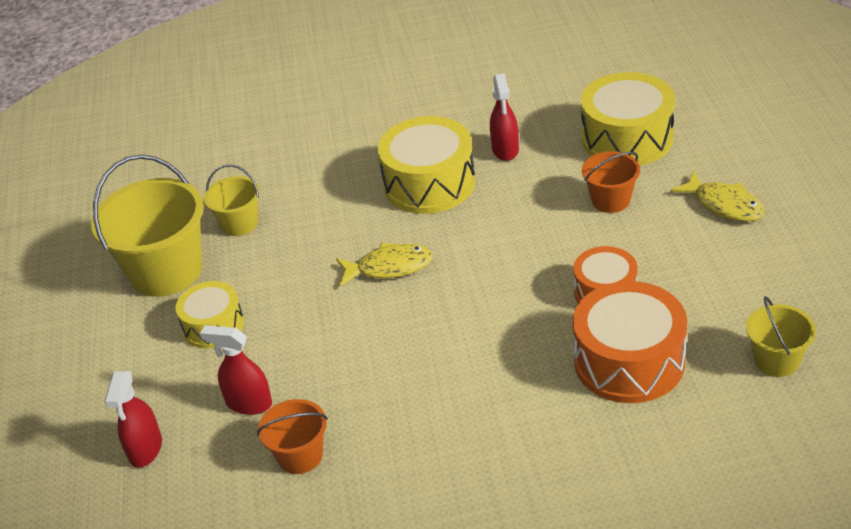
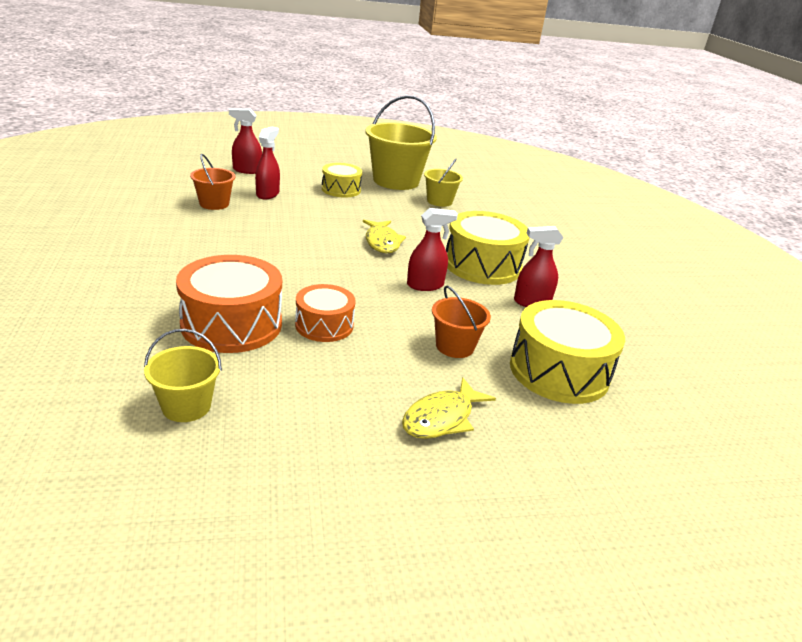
camera: 80 degrees right, 10 degrees down
none -> red spray bottle [407,208,458,291]

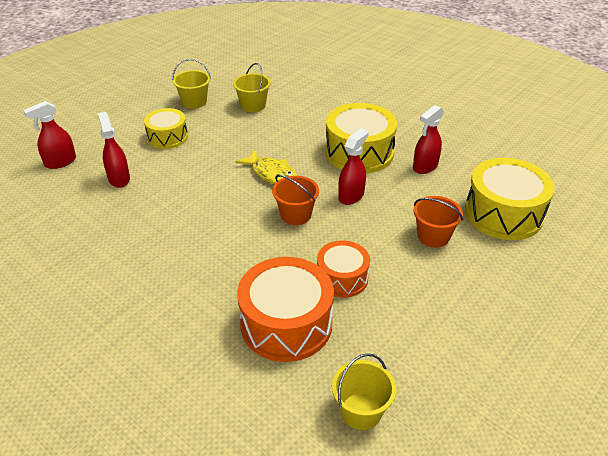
camera: 35 degrees left, 10 degrees up
orange bucket [190,154,235,210] -> orange bucket moved to [272,175,319,225]
yellow bucket [366,95,437,190] -> yellow bucket [172,59,211,109], size x0.53
yellow fish [402,377,496,439] -> none

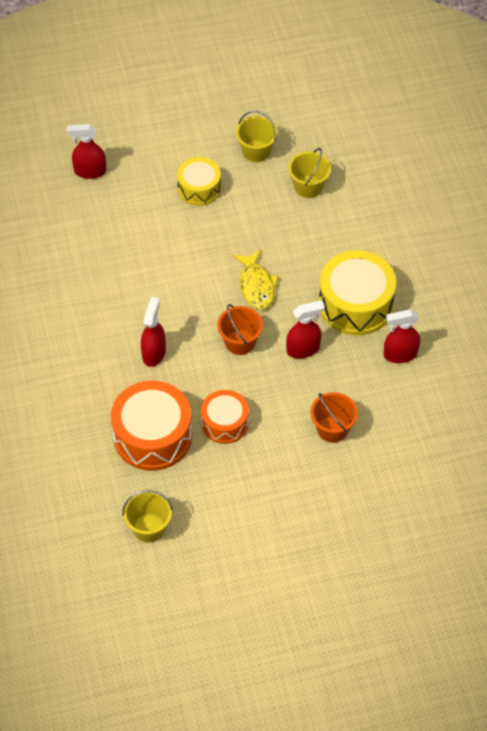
camera: 35 degrees right, 15 degrees up
red spray bottle [98,112,130,188] -> red spray bottle moved to [141,297,166,367]
yellow drum [465,158,555,240] -> none

